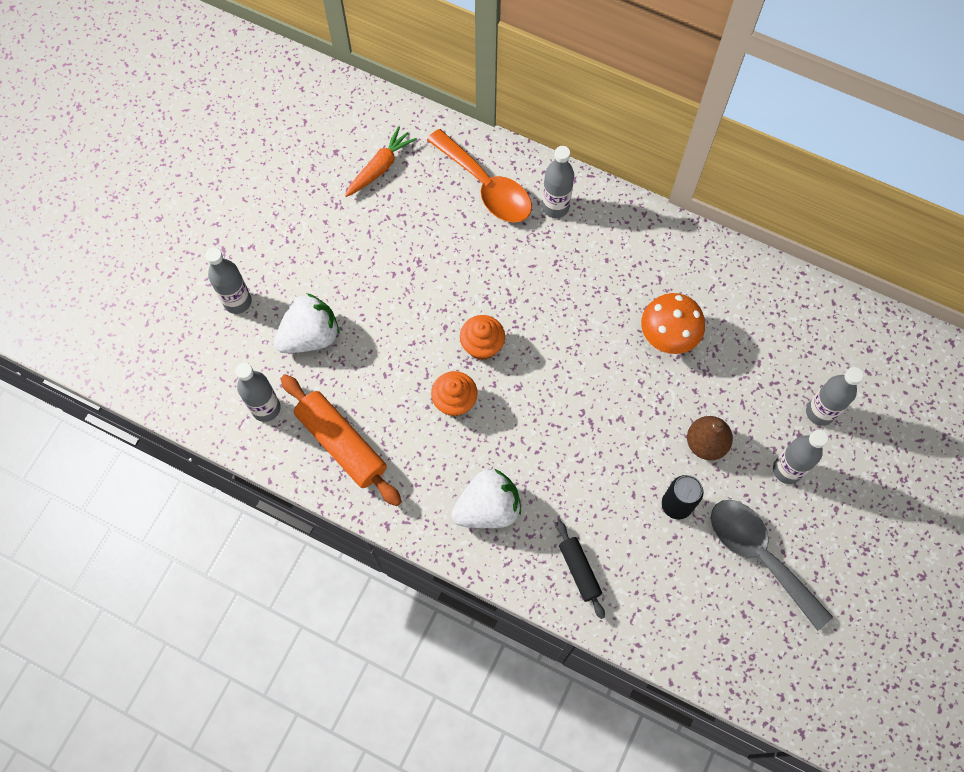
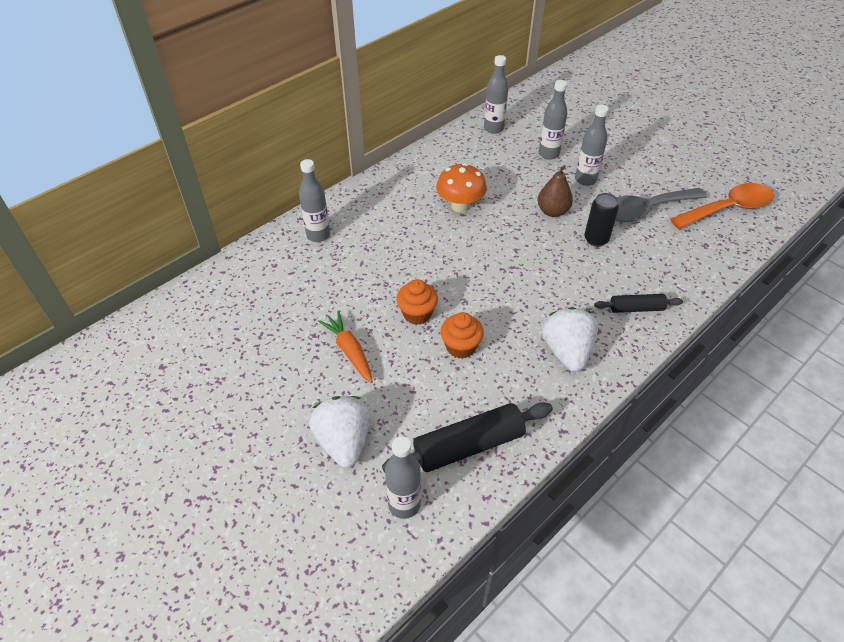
camera: 70 degrees left, 20 degrees down
grey bottle [205,247,252,314] -> grey bottle moved to [484,55,509,134]
orange rolling pin [281,375,402,506] -> black rolling pin [382,402,553,473]
orange carrot [345,126,417,197] -> orange carrot moved to [318,311,373,383]
orange spoon [427,129,532,223] -> orange spoon moved to [670,183,774,229]

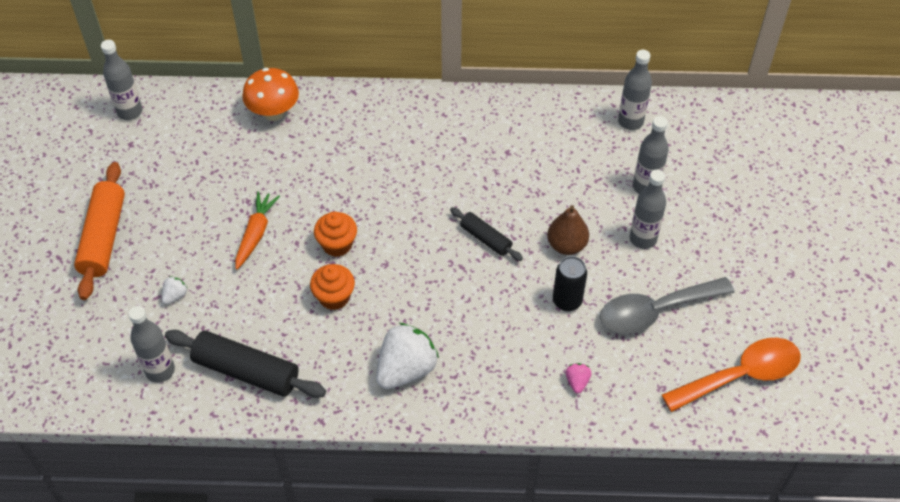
camera: 45 degrees right, 5 degrees up
grey bottle [299,159,330,242] -> grey bottle moved to [101,40,143,120]
white strawberry [309,396,370,468] -> white strawberry [162,276,188,305], size x0.44
orange mushroom [436,163,487,213] -> orange mushroom moved to [242,68,299,121]
black rolling pin [594,294,683,313] -> black rolling pin moved to [450,207,523,261]
grey spoon [615,188,707,222] -> grey spoon turned 45 degrees counterclockwise [600,277,734,334]
orange spoon [670,183,774,229] -> orange spoon turned 45 degrees counterclockwise [662,338,801,412]
none -> orange rolling pin [74,162,125,300]
none -> pink strawberry [565,363,591,394]

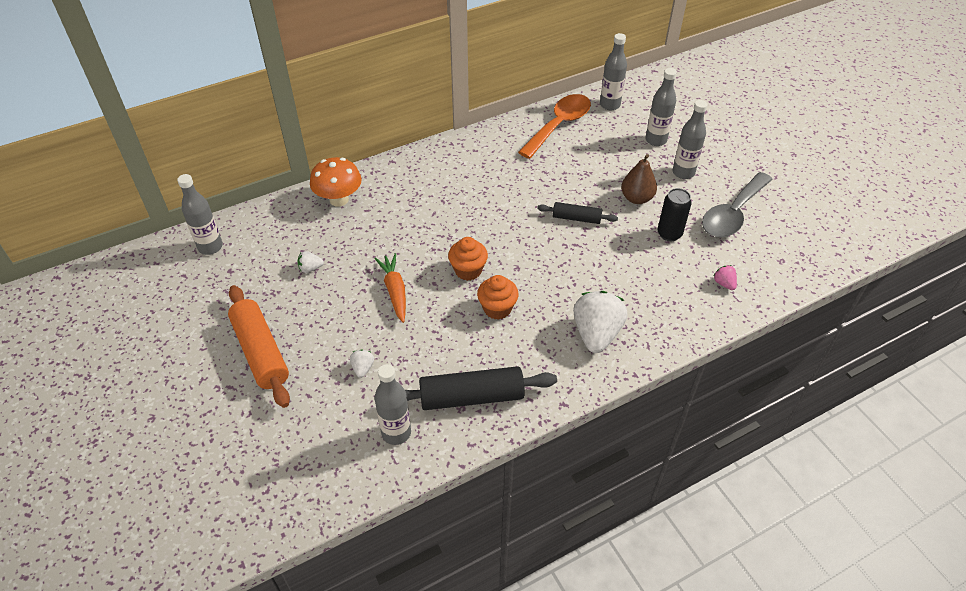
camera: 30 degrees left, 5 degrees down
orange spoon [662,338,801,412] -> orange spoon moved to [518,94,591,159]
none -> white strawberry [297,251,324,273]

